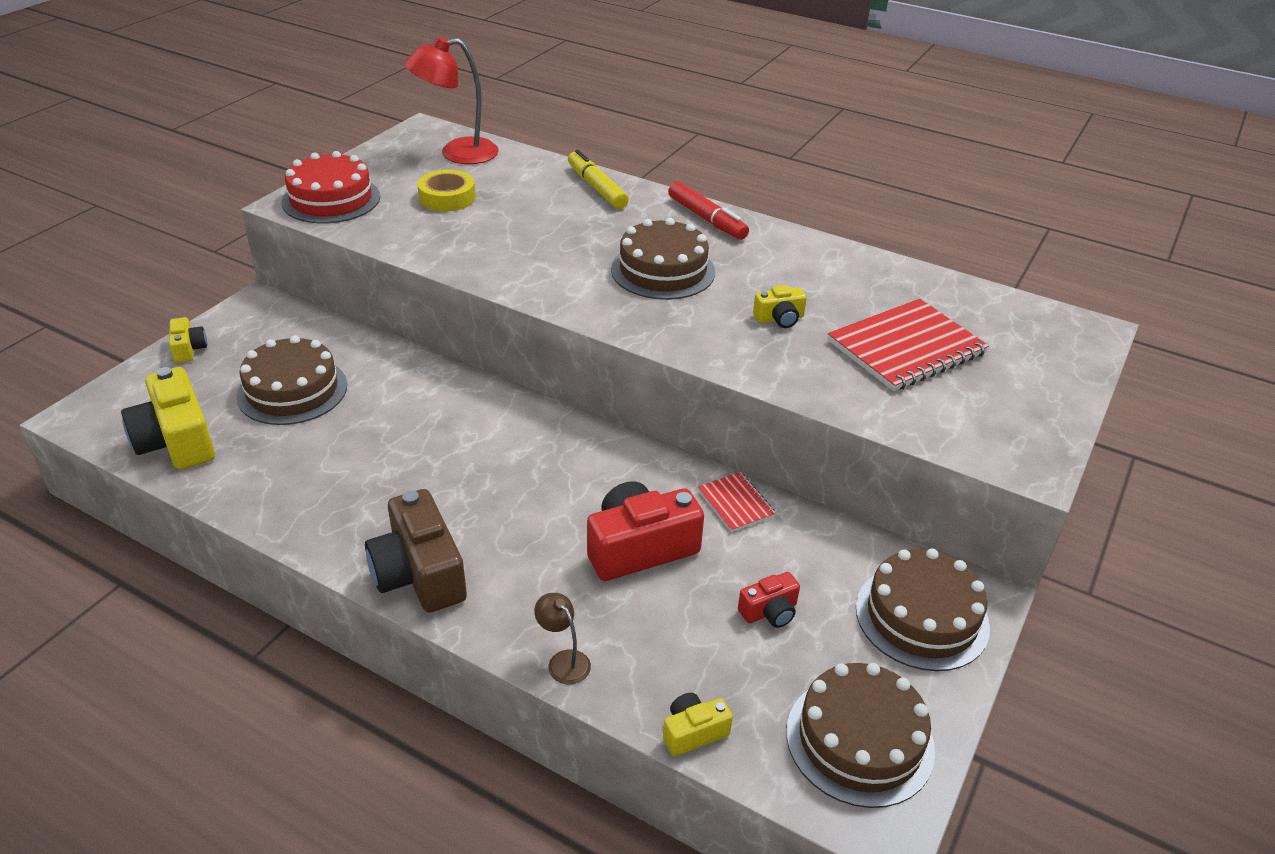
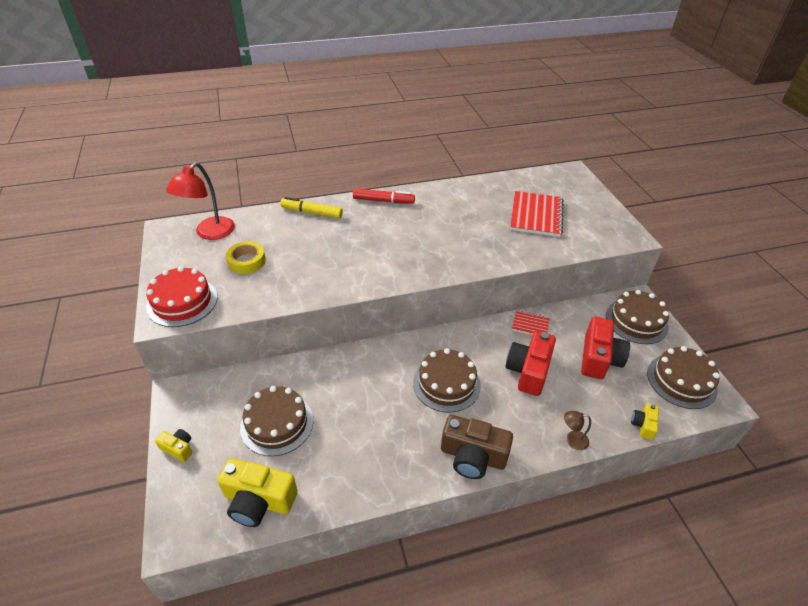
camera: 45 degrees left, 5 degrees up
brown cake [611,218,715,300] -> brown cake moved to [413,348,481,413]
red camera [738,572,800,628] -> red camera [581,317,630,379], size x1.97
yellow camera [753,285,807,328] -> none

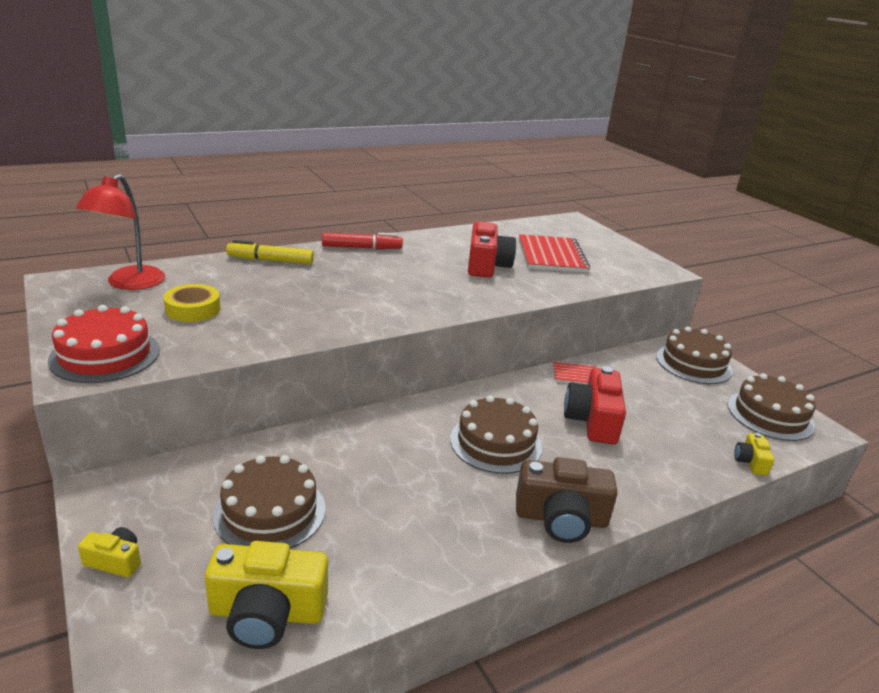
camera: 15 degrees left, 15 degrees down
brown lamp [564,411,591,450] -> none
red camera [581,317,630,379] -> red camera moved to [468,222,516,278]

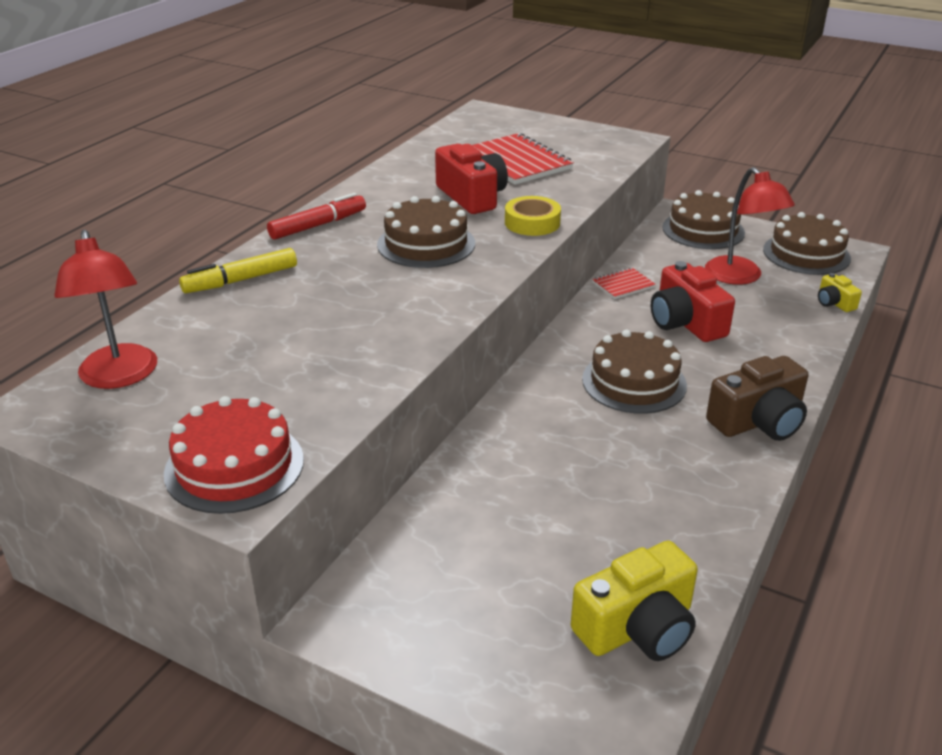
camera: 30 degrees left, 5 degrees up
yellow camera [78,527,141,577] -> none
yellow tape [163,284,221,322] -> yellow tape moved to [505,196,561,236]
brown cake [213,455,325,549] -> brown cake moved to [377,196,475,268]
none -> red lamp [705,167,795,285]

